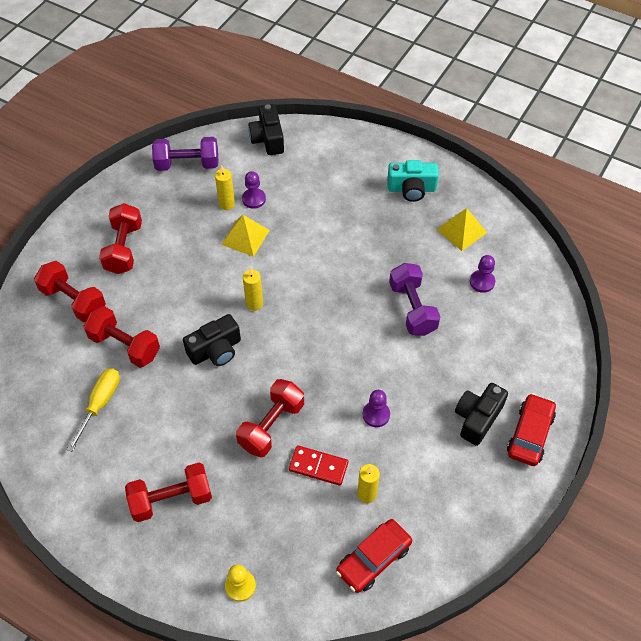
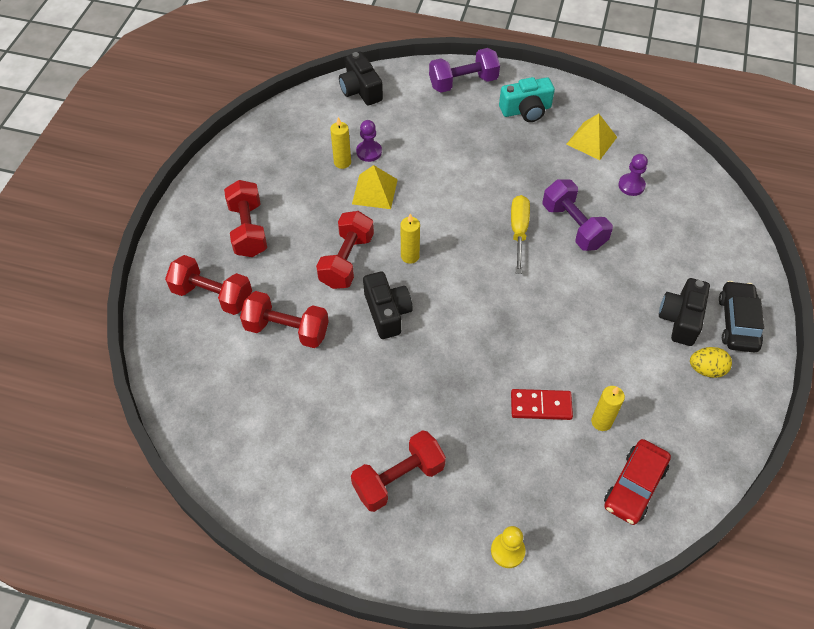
camera: 15 degrees left, 0 degrees up
yellow screwdriver [67,368,120,452] -> yellow screwdriver moved to [511,195,530,274]
purple dumbbell [152,137,218,171] -> purple dumbbell moved to [429,48,500,93]
black camera [183,314,241,366] -> black camera turned 60 degrees counterclockwise [363,272,413,339]
red dumbbell [236,379,304,457] -> red dumbbell moved to [316,211,374,289]
purple pawn [363,390,390,427] -> none
red car [507,393,556,466] -> black car [719,281,764,353]
none -> yellow egg [690,347,732,378]

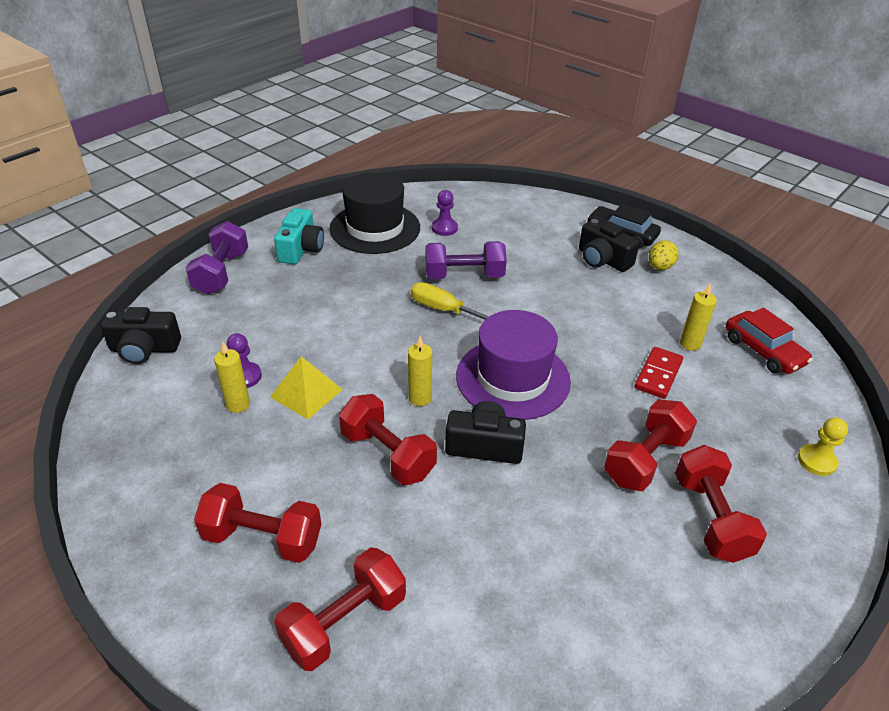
camera: 65 degrees left, 15 degrees down
red dumbbell [240,291,329,348] -> red dumbbell moved to [604,399,697,491]
yellow pyramid [566,113,617,160] -> black hat [330,172,420,254]
none -> purple hat [456,310,571,420]

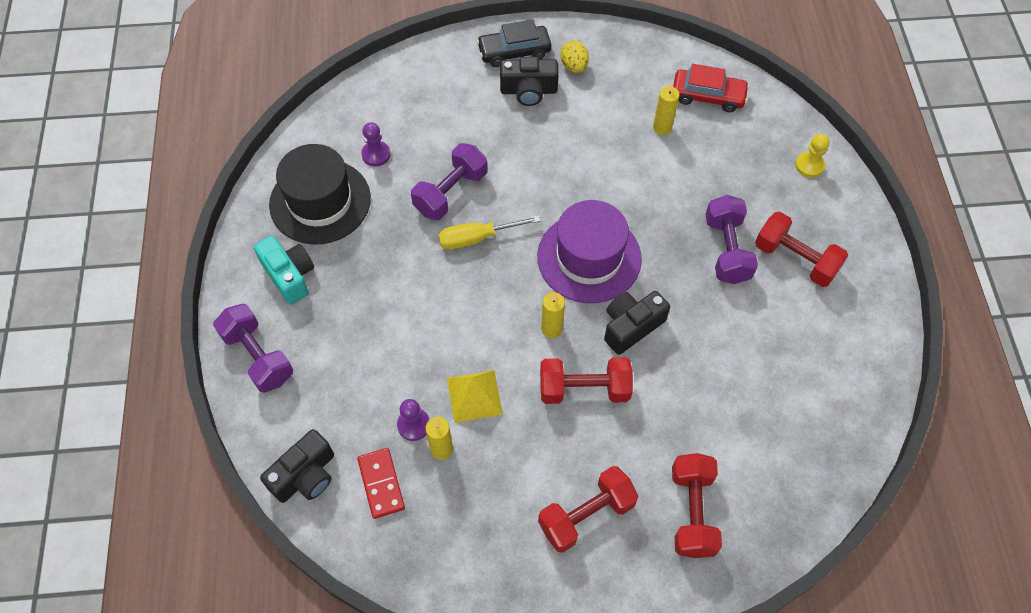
camera: 45 degrees left, 20 degrees up
red dumbbell [604,399,697,491] -> purple dumbbell [705,195,758,284]
red domino [635,347,683,399] -> red domino moved to [357,448,405,519]

